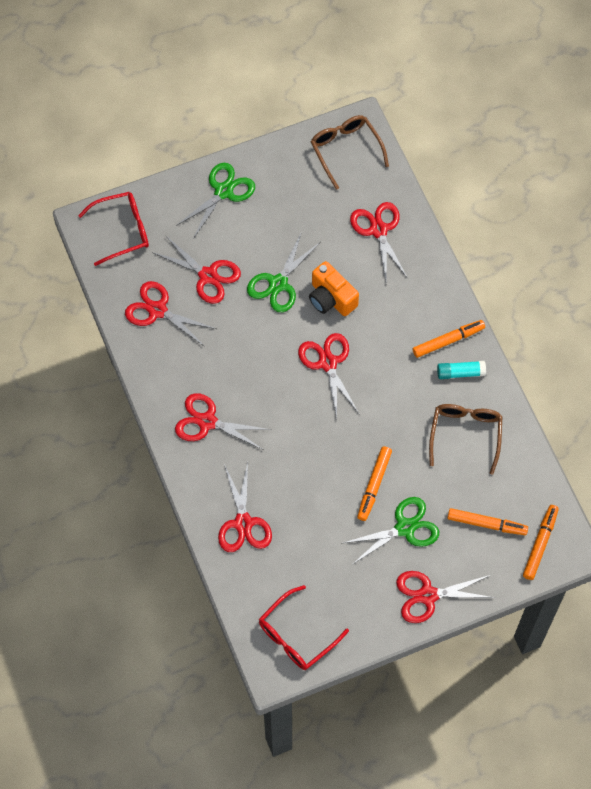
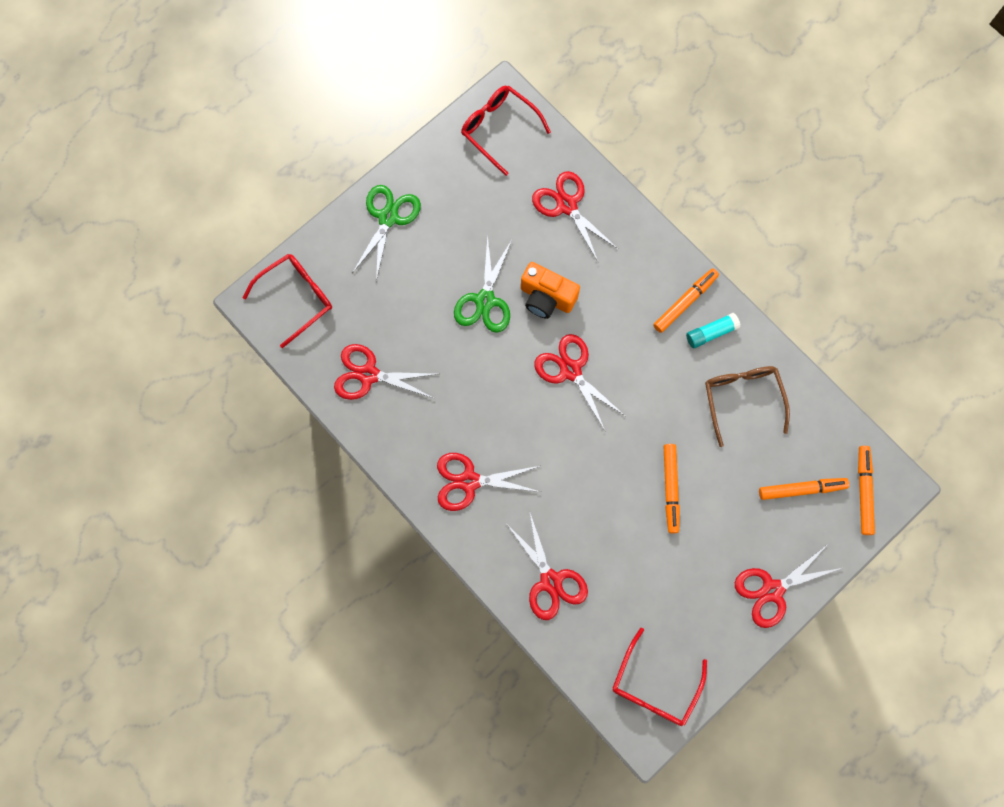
camera: 20 degrees left, 10 degrees up
red scissors [152,235,241,304] -> none
brown glasses [311,115,389,190] -> red glasses [461,86,551,176]
green scissors [343,497,439,564] -> none

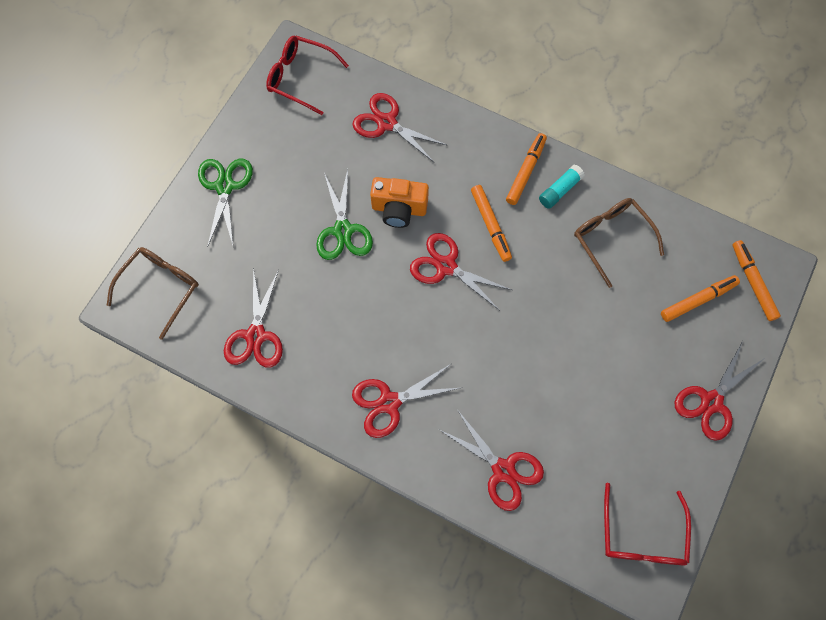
camera: 20 degrees left, 5 degrees down
red glasses [242,254,332,348] -> brown glasses [107,247,199,340]
red scissors [334,344,437,400] -> red scissors turned 75 degrees counterclockwise [224,268,283,368]
orange marker [663,444,680,533] -> orange marker moved to [471,185,512,262]

